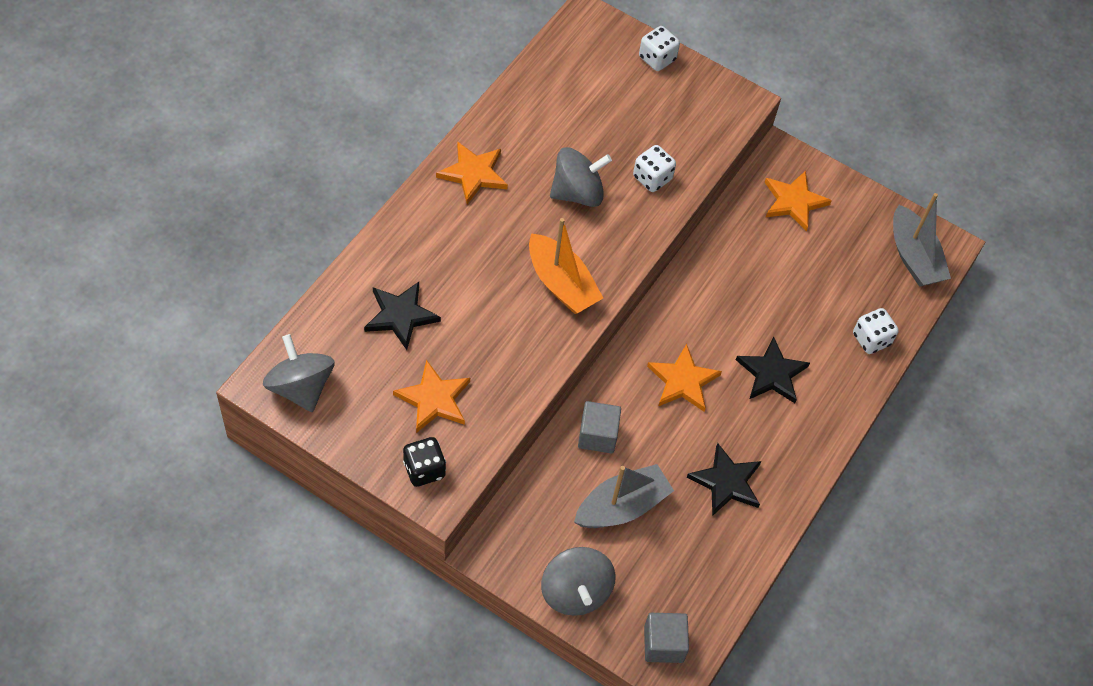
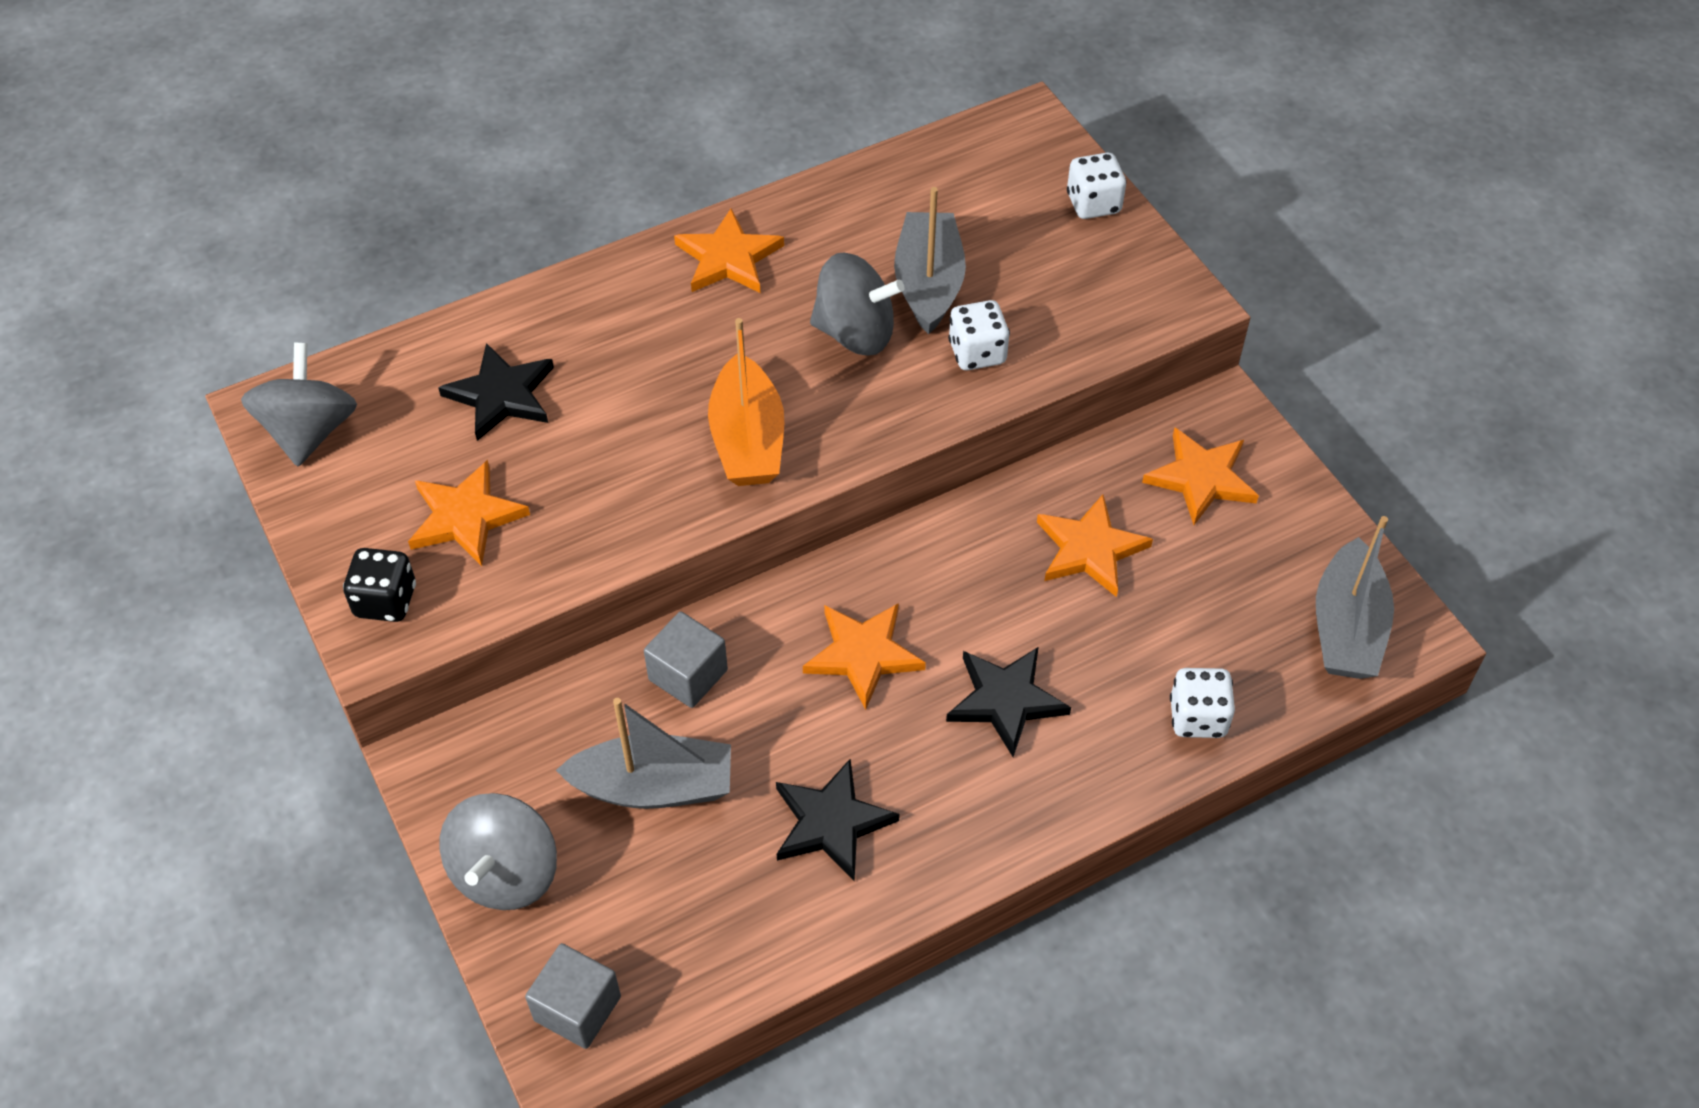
camera: 35 degrees right, 5 degrees down
none -> grey boat [894,187,966,334]
none -> orange star [1037,494,1153,597]

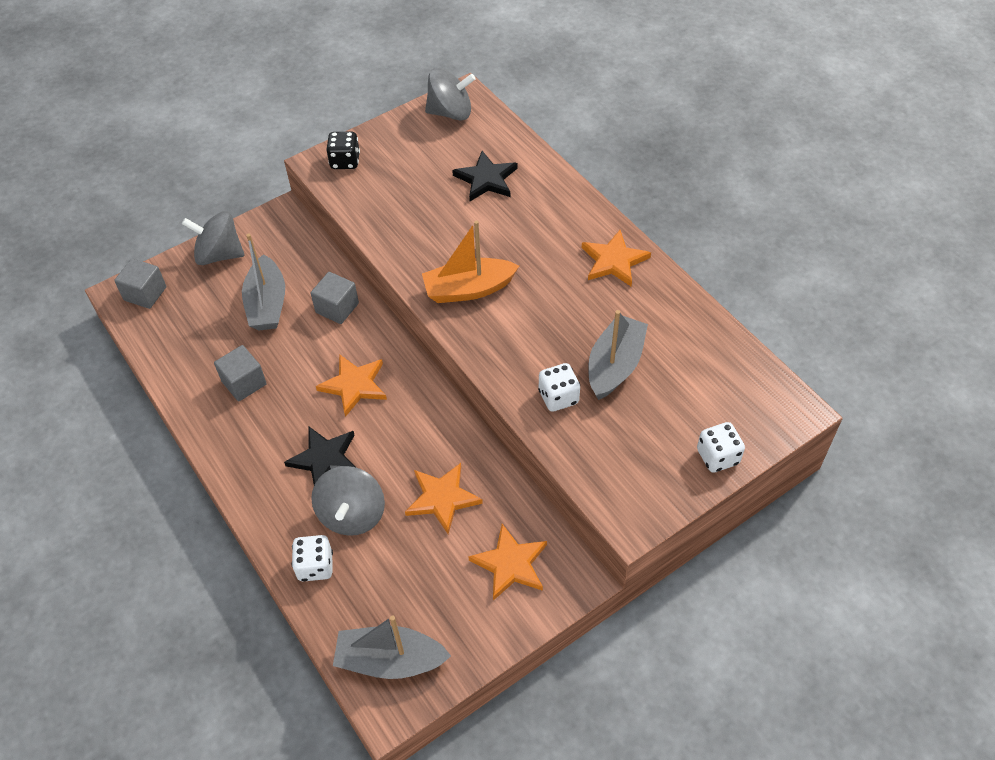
camera: 85 degrees right, 0 degrees up
orange star [408,460,530,566] -> none
black star [776,759,900,881] -> grey cube [214,345,267,401]
grey spinning top [810,253,905,356] -> grey spinning top moved to [311,466,385,536]
grey boat [894,187,966,334] -> grey boat turned 60 degrees counterclockwise [588,310,648,400]

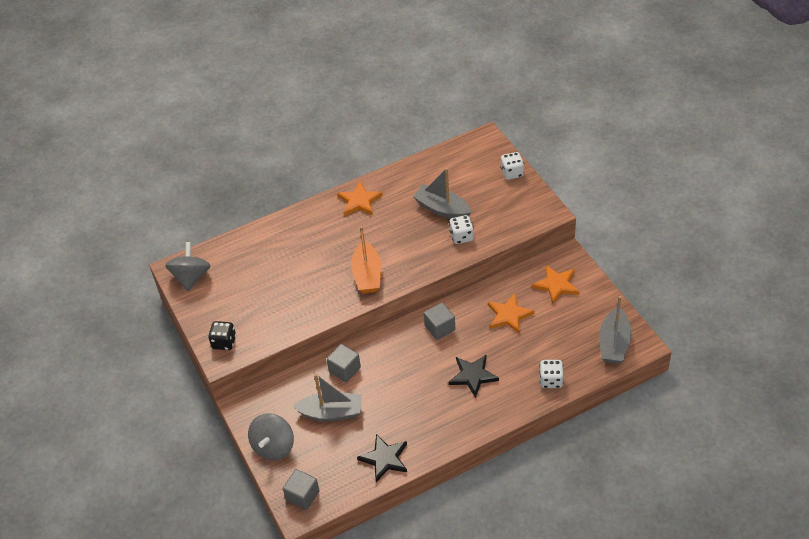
camera: 80 degrees left, 5 degrees down
grey cube [214,345,267,401] -> grey cube moved to [424,302,455,340]
grey spinning top [311,466,385,536] -> none
orange star [316,354,387,417] -> none
black star [452,151,517,201] -> black star moved to [357,434,407,482]

